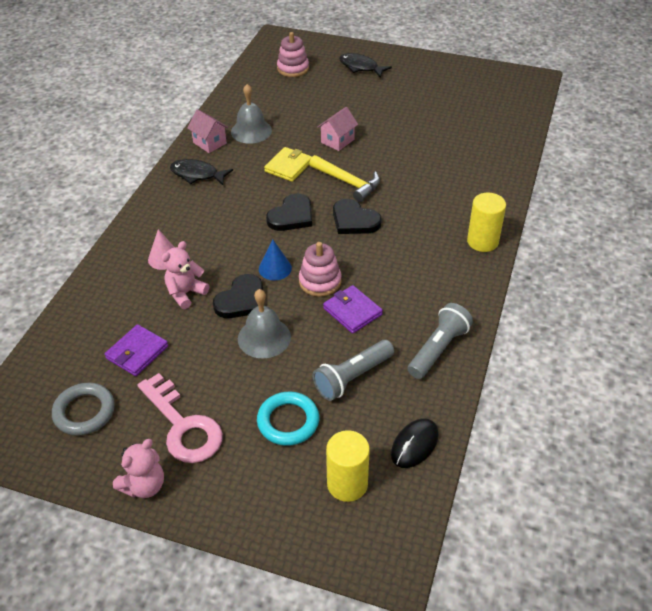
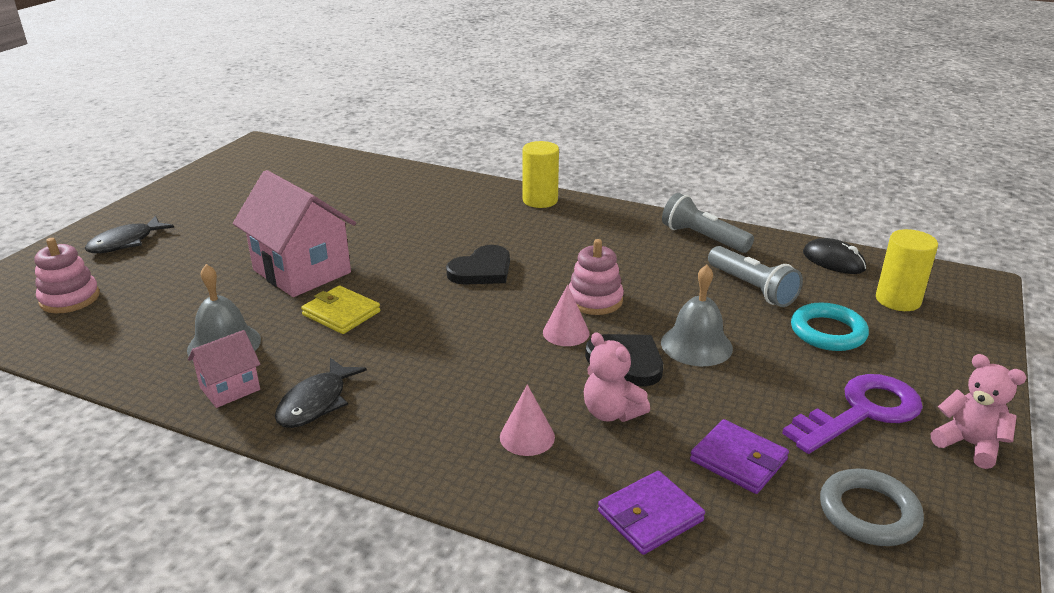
camera: 85 degrees left, 15 degrees down
pink key [137,373,223,463] -> purple key [782,374,923,454]
blue cone [259,240,292,281] -> pink cone [543,285,590,346]
black heart [266,193,312,231] -> none
yellow hammer [309,155,380,202] -> none
pink house [317,107,358,151] -> pink house [233,170,356,297], size x1.98
purple wallet [323,285,383,334] -> purple wallet moved to [598,471,705,555]

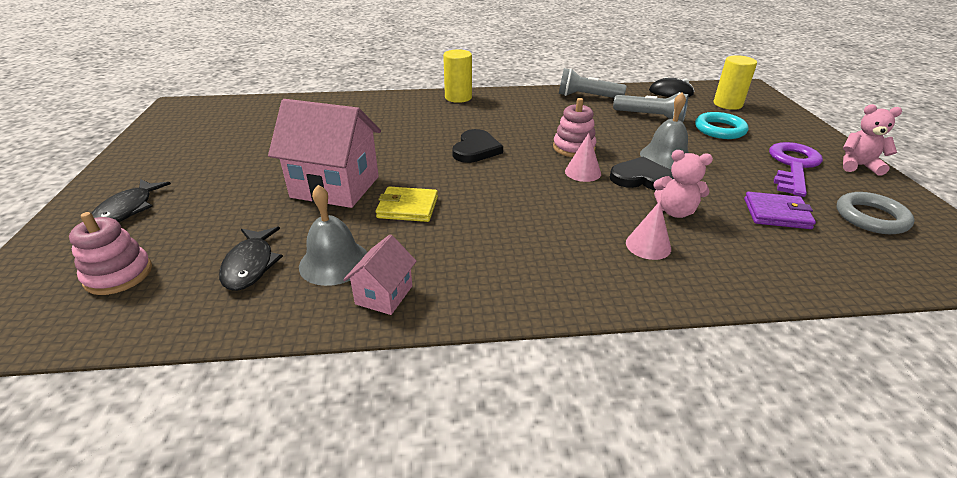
camera: 30 degrees left, 5 degrees up
black fish [275,358,367,428] -> black fish moved to [219,227,283,291]
purple wallet [598,471,705,555] -> none

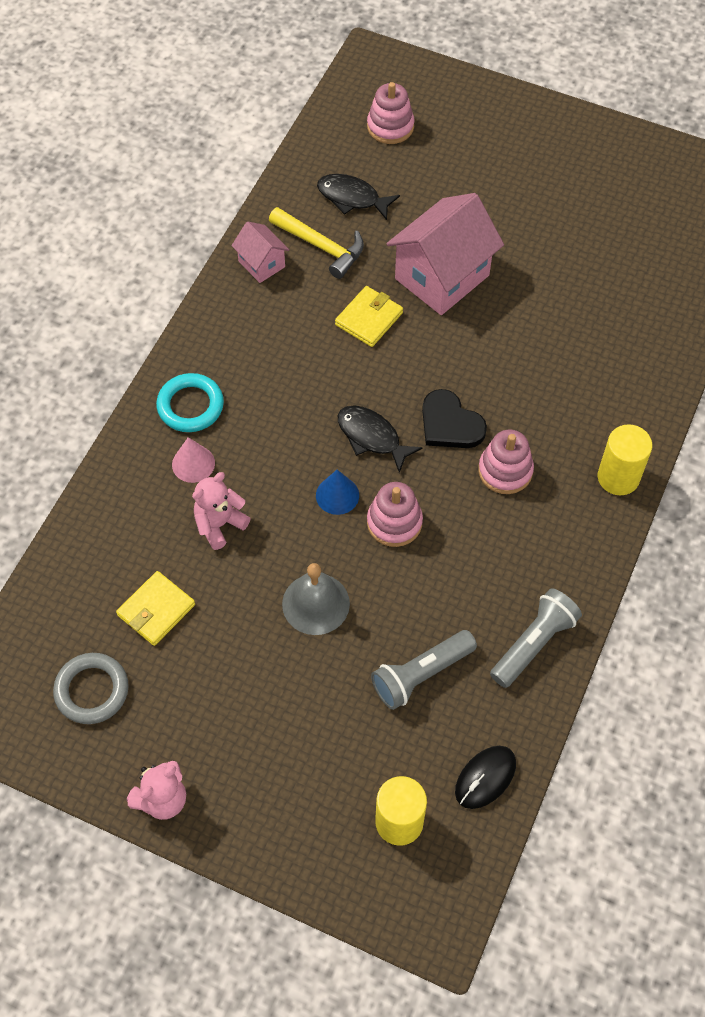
camera: 120 degrees right, 25 degrees up
black fish [91,179,171,222] -> black fish moved to [338,406,423,473]
grey bell [299,185,367,286] -> yellow hammer [269,207,364,279]
pink cone [565,133,601,182] -> blue cone [316,470,359,515]
black heart [610,157,674,190] -> none
turquoise ring [695,112,748,139] -> turquoise ring moved to [156,373,224,432]
purple wallet [744,192,816,229] -> yellow wallet [116,571,195,646]
purple key [769,142,823,197] -> none
none -> pink stacking toy [478,429,534,494]

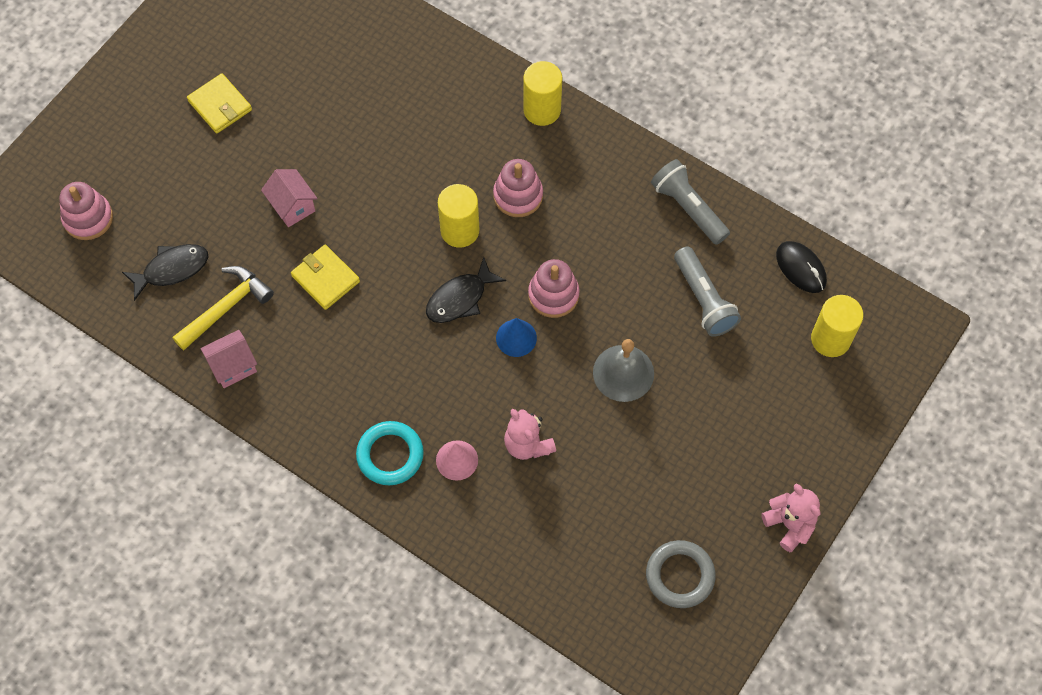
camera: 80 degrees left, 5 degrees up
yellow wallet [116,571,195,646] -> yellow wallet moved to [187,73,252,134]
black fish [317,174,400,220] -> black fish turned 150 degrees counterclockwise [122,244,208,301]
pink house [386,193,504,315] -> pink house [261,169,318,227], size x0.51
black heart [422,389,487,448] -> yellow cylinder [438,184,479,248]

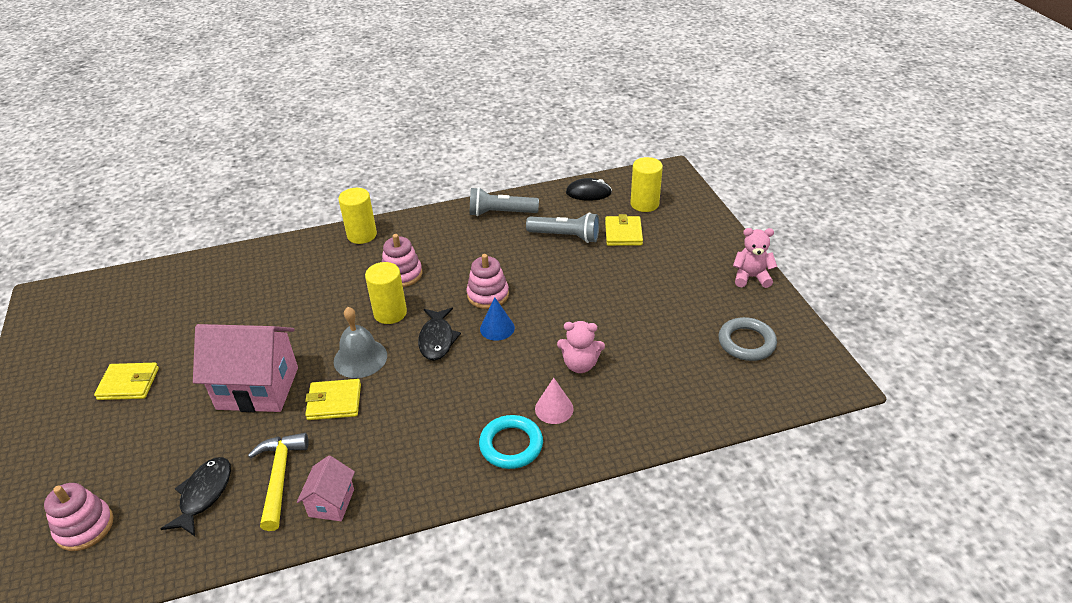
camera: 50 degrees left, 25 degrees down
pink house [261,169,318,227] -> pink house [193,324,298,412], size x1.98
grey bell [593,339,654,402] -> grey bell moved to [334,307,387,378]
none -> yellow wallet [605,214,643,246]

